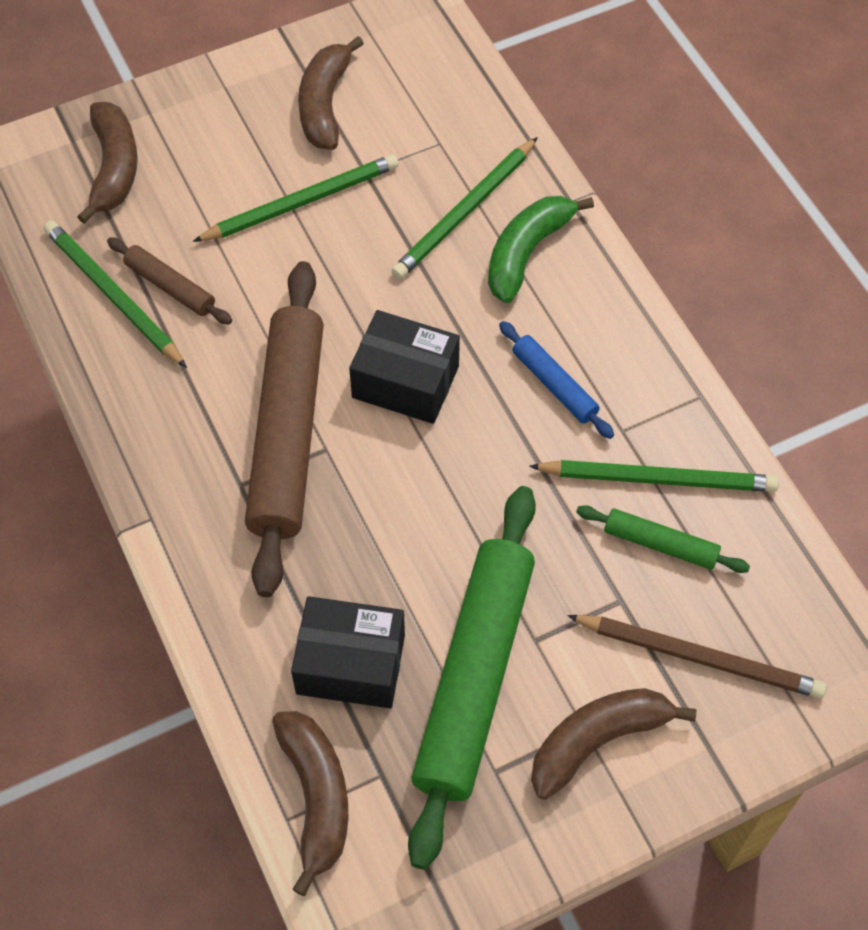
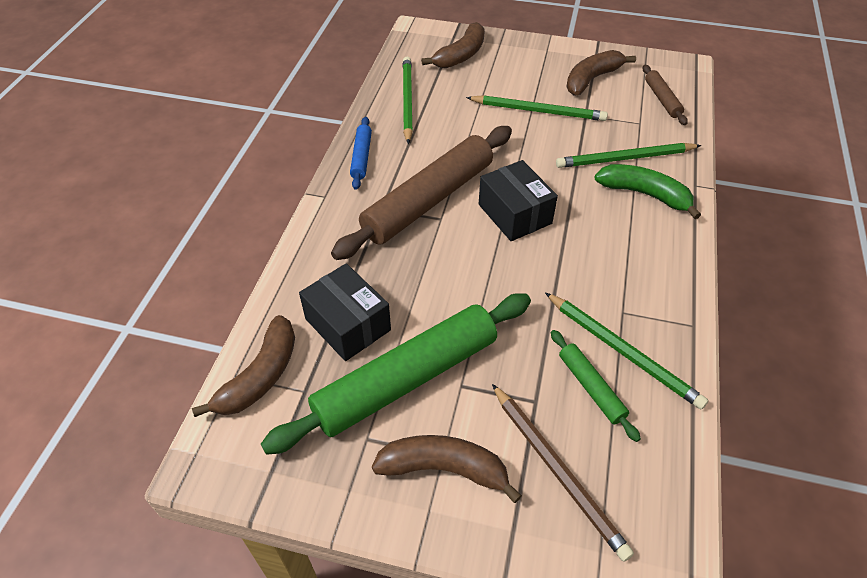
camera: 40 degrees right, 10 degrees down
brown rolling pin [107,237,232,325] -> brown rolling pin moved to [643,65,688,125]
green banana [488,196,594,303] -> green banana turned 45 degrees clockwise [594,164,701,219]
blue rolling pin [499,321,614,439] -> blue rolling pin moved to [350,117,372,190]

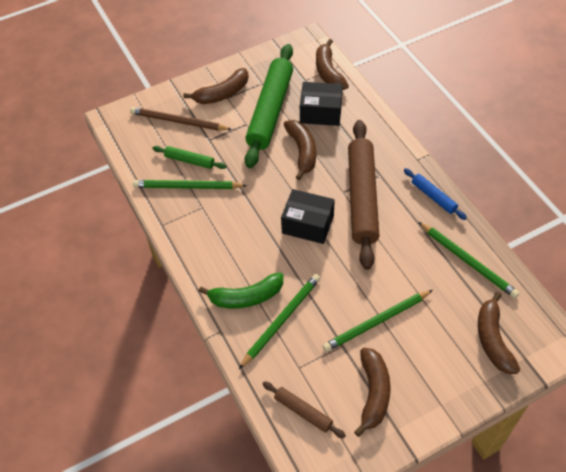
camera: 140 degrees right, 5 degrees up
none -> brown banana [284,120,316,180]

